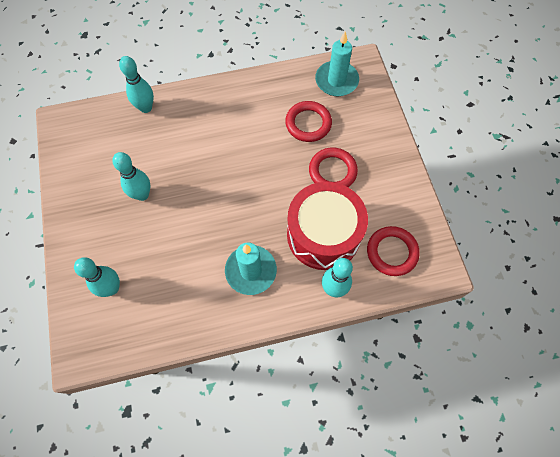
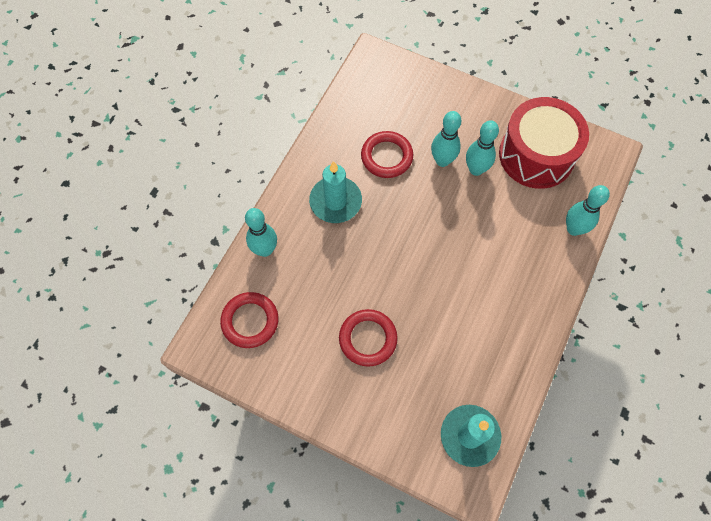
camera: 130 degrees right, 0 degrees up
turquoise bowling pin [74,257,120,297] -> turquoise bowling pin moved to [431,111,461,167]
red ring [285,101,332,142] -> red ring moved to [361,131,413,178]
red drum [287,182,368,270] -> red drum moved to [499,97,589,189]

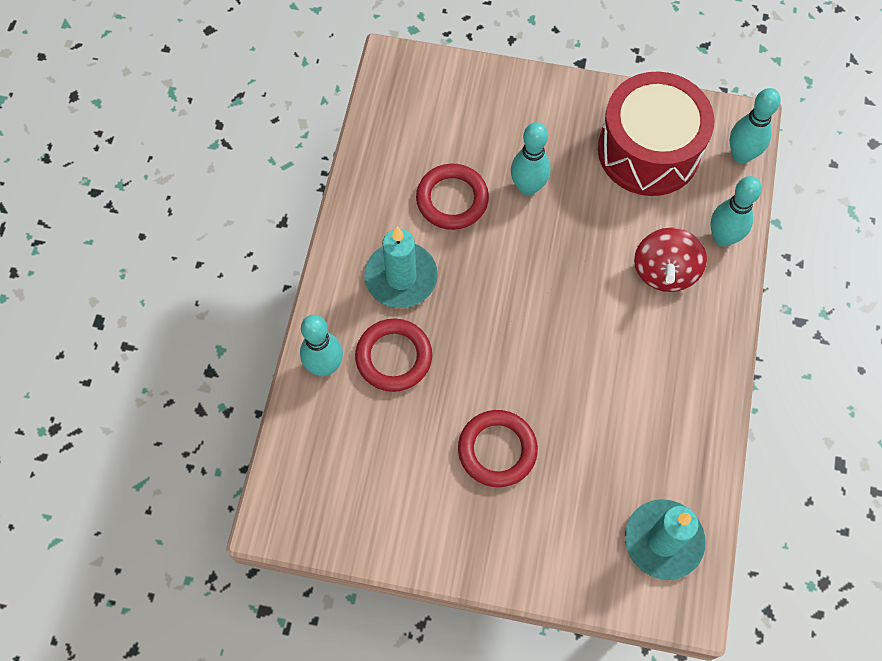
camera: 15 degrees left, 0 degrees up
red ring [220,292,278,348] -> red ring moved to [355,319,432,392]
turquoise bowling pin [466,120,499,176] -> turquoise bowling pin moved to [730,88,781,164]
none -> red spinning top [634,228,707,292]

